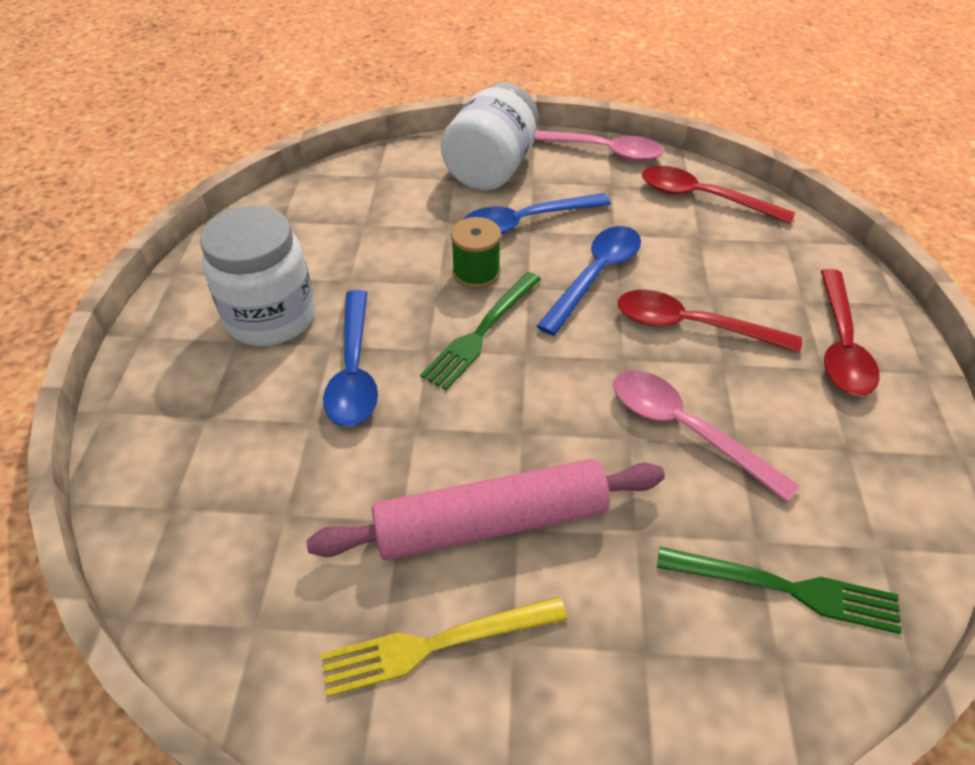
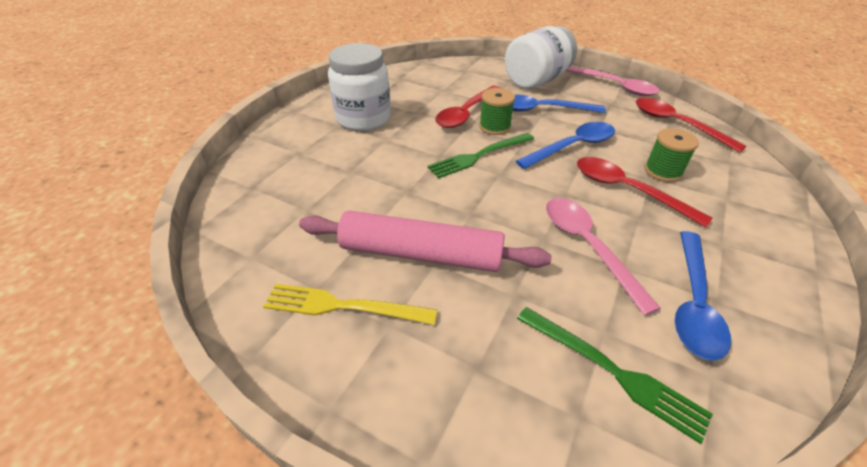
camera: 25 degrees right, 5 degrees down
blue spoon [323,290,378,427] -> blue spoon moved to [675,231,731,361]
red spoon [821,269,879,396] -> red spoon moved to [435,86,500,128]
none -> green spool [644,128,699,182]

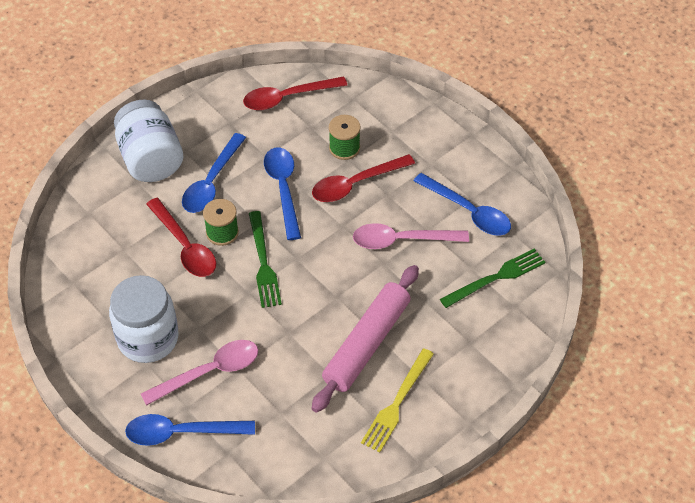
camera: 70 degrees left, 10 degrees up
pink spoon [566,66,660,96] -> pink spoon moved to [141,340,258,406]
none -> blue spoon [125,414,255,446]

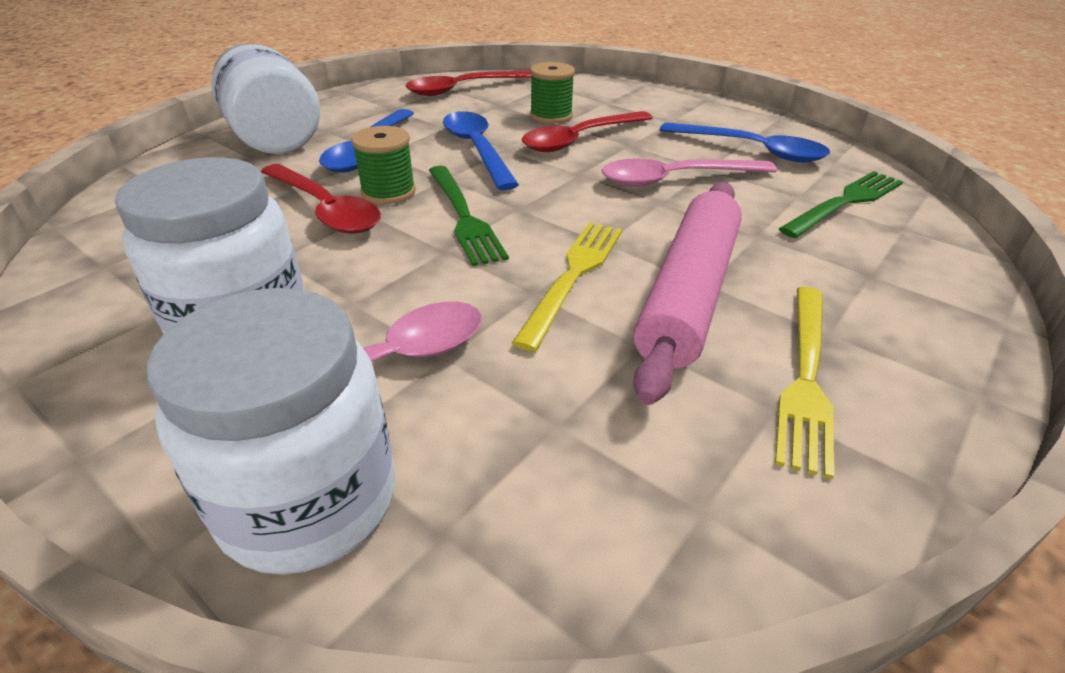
camera: 10 degrees left, 15 degrees down
blue spoon [125,414,255,446] -> white jar [147,288,395,575]
none -> yellow fork [512,222,622,352]

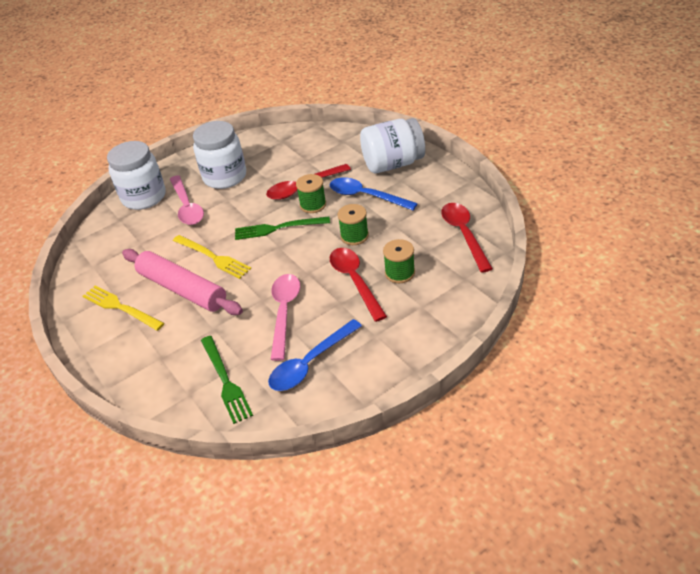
camera: 110 degrees right, 5 degrees up
blue spoon [443,111,519,190] -> green spool [337,204,369,245]

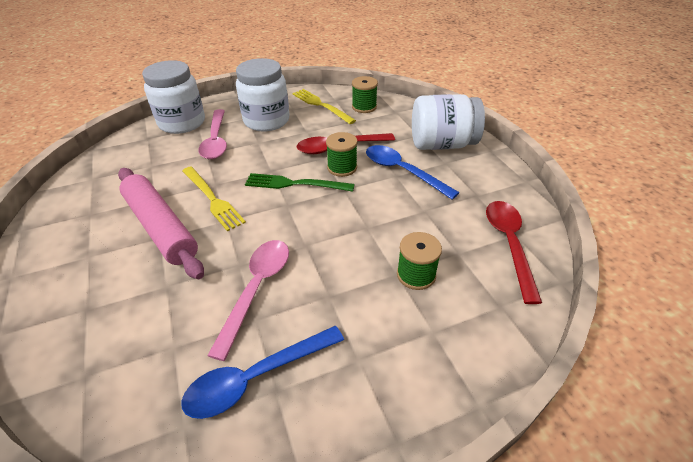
camera: 10 degrees right, 0 degrees up
yellow fork [82,285,164,331] -> yellow fork moved to [292,89,356,124]
green fork [201,336,253,424] -> none
red spoon [330,248,387,322] -> none
green spool [337,204,369,245] -> green spool moved to [352,76,378,113]

